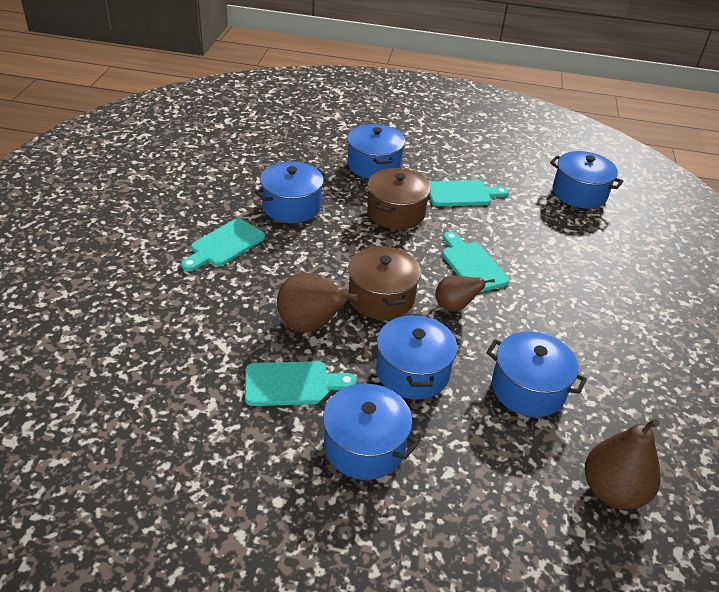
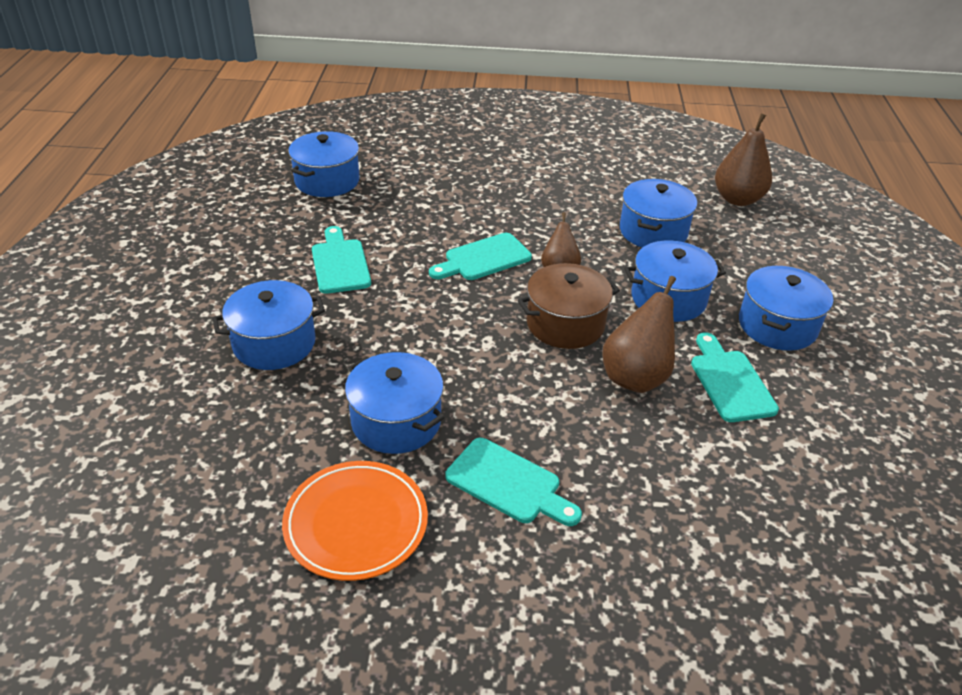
camera: 95 degrees left, 0 degrees up
brown pot [367,168,431,230] -> none
none -> orange plate [282,461,428,581]

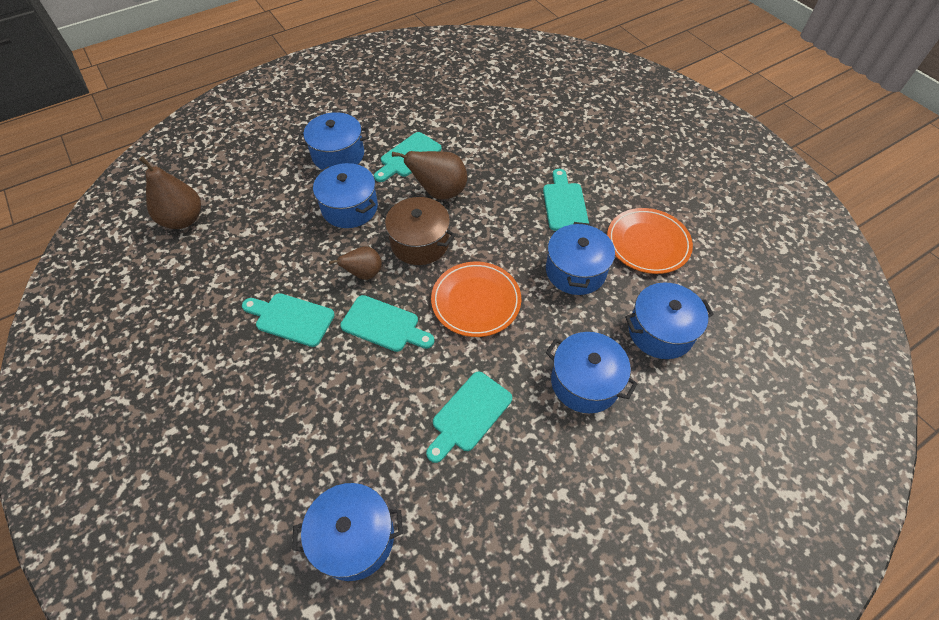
camera: 125 degrees left, 15 degrees up
blue pot [620,179,697,248] -> blue pot moved to [625,283,714,359]
none -> turquoise cutting board [242,293,335,347]
none -> orange plate [431,262,521,337]

